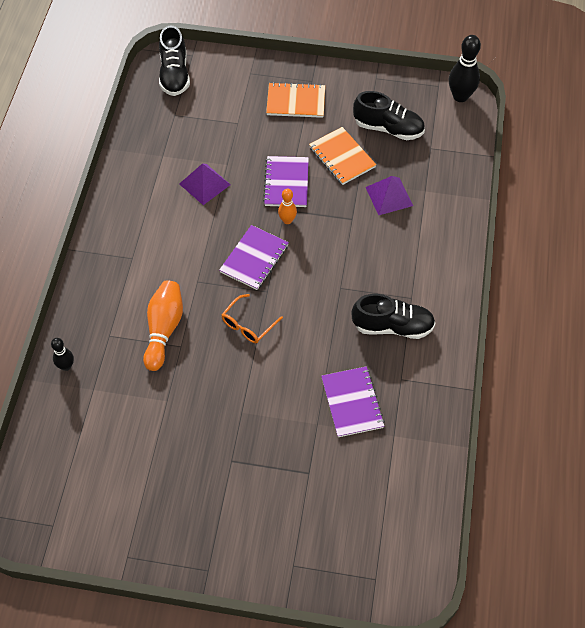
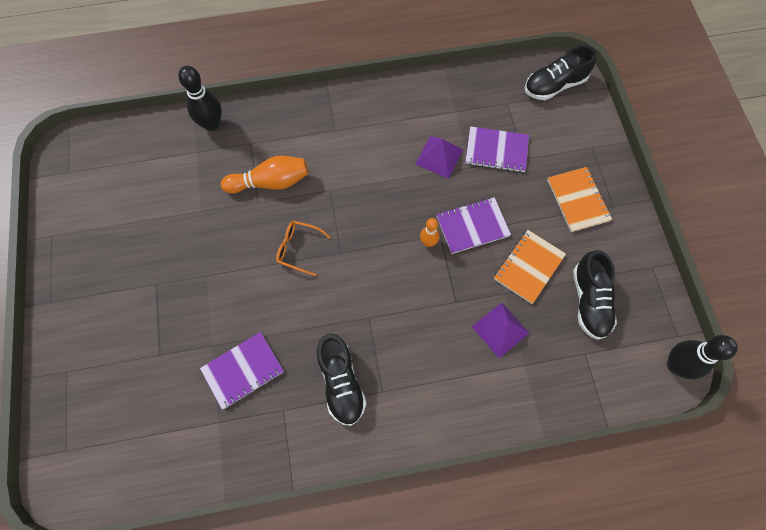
camera: 70 degrees right, 10 degrees up
black bowling pin [51,338,74,371] -> black bowling pin [178,66,222,131], size x1.76
purple notebook [219,225,289,290] -> purple notebook moved to [465,126,529,172]

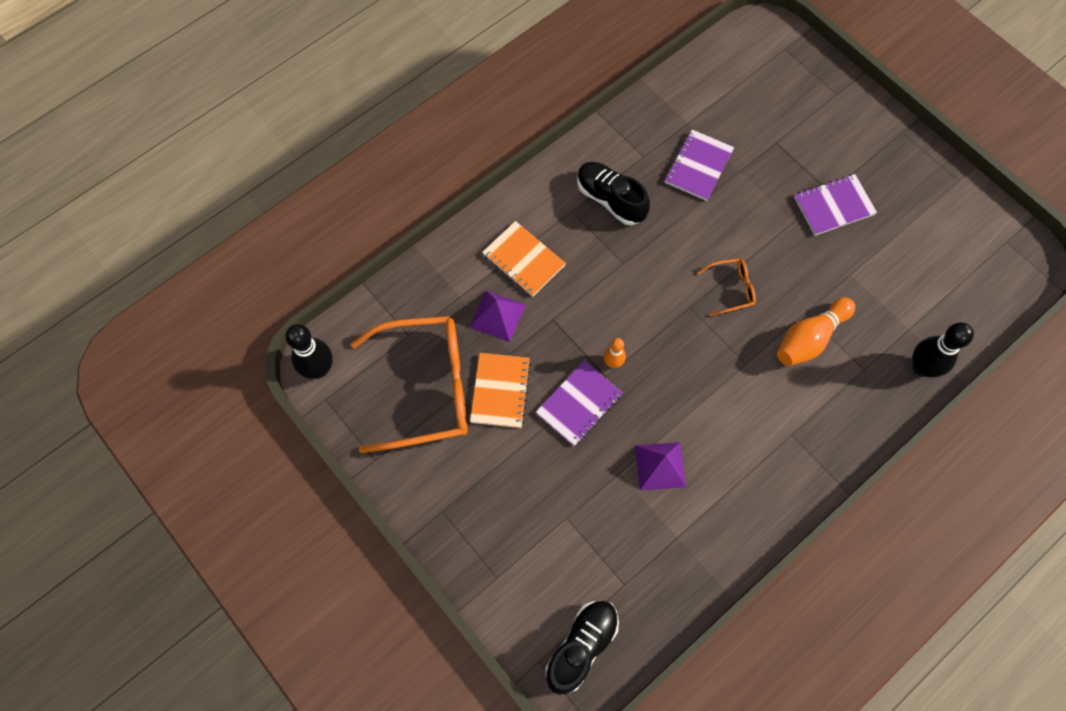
camera: 150 degrees right, 0 degrees up
purple notebook [465,126,529,172] -> purple notebook moved to [794,174,877,235]
orange notebook [547,167,612,232] -> orange notebook moved to [482,221,566,297]
black shoe [573,250,617,340] -> orange glasses [351,316,468,453]

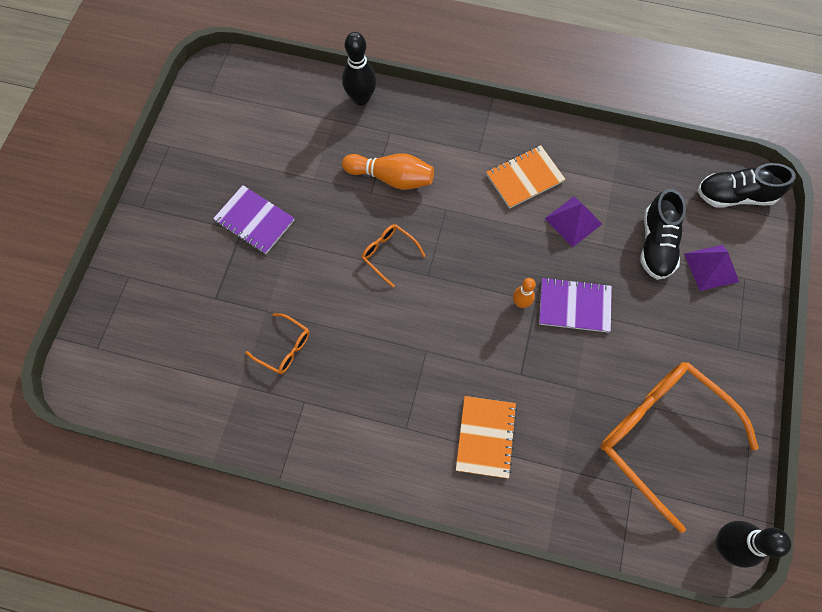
camera: 125 degrees left, 0 degrees up
purple pyramid [469,290,526,342] -> purple pyramid moved to [684,245,739,291]
orange notebook [470,353,531,428] -> orange notebook moved to [486,145,566,209]
black shoe [577,162,650,225] -> black shoe moved to [640,189,686,280]
purple notebook [665,129,734,201] -> orange glasses [245,313,310,374]

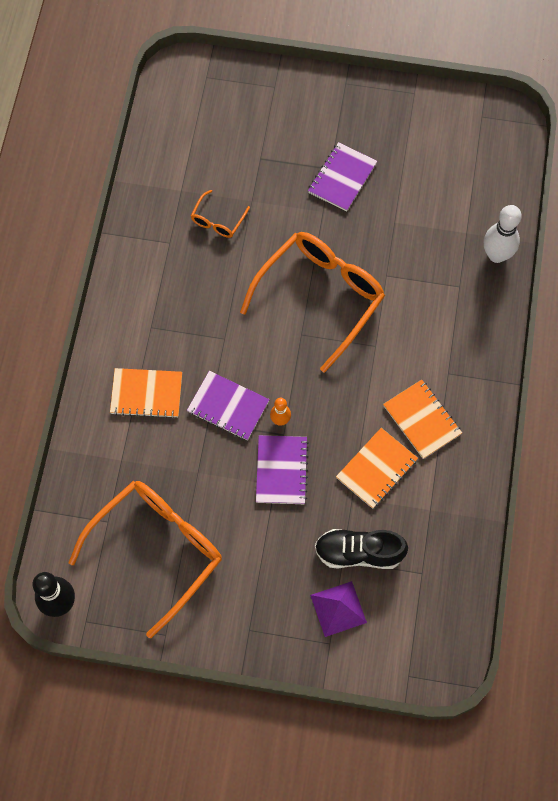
camera: 85 degrees right, 0 degrees up
black bowling pin [342,32,377,105] -> white bowling pin [484,205,522,263]
orange bowling pin [342,153,434,190] -> none
orange glasses [361,224,425,287] -> orange glasses [240,232,385,373], size x2.30
purple pyramid [545,196,602,247] -> orange notebook [336,428,418,509]
black shoe [697,163,796,208] -> none
none -> purple notebook [187,371,270,441]

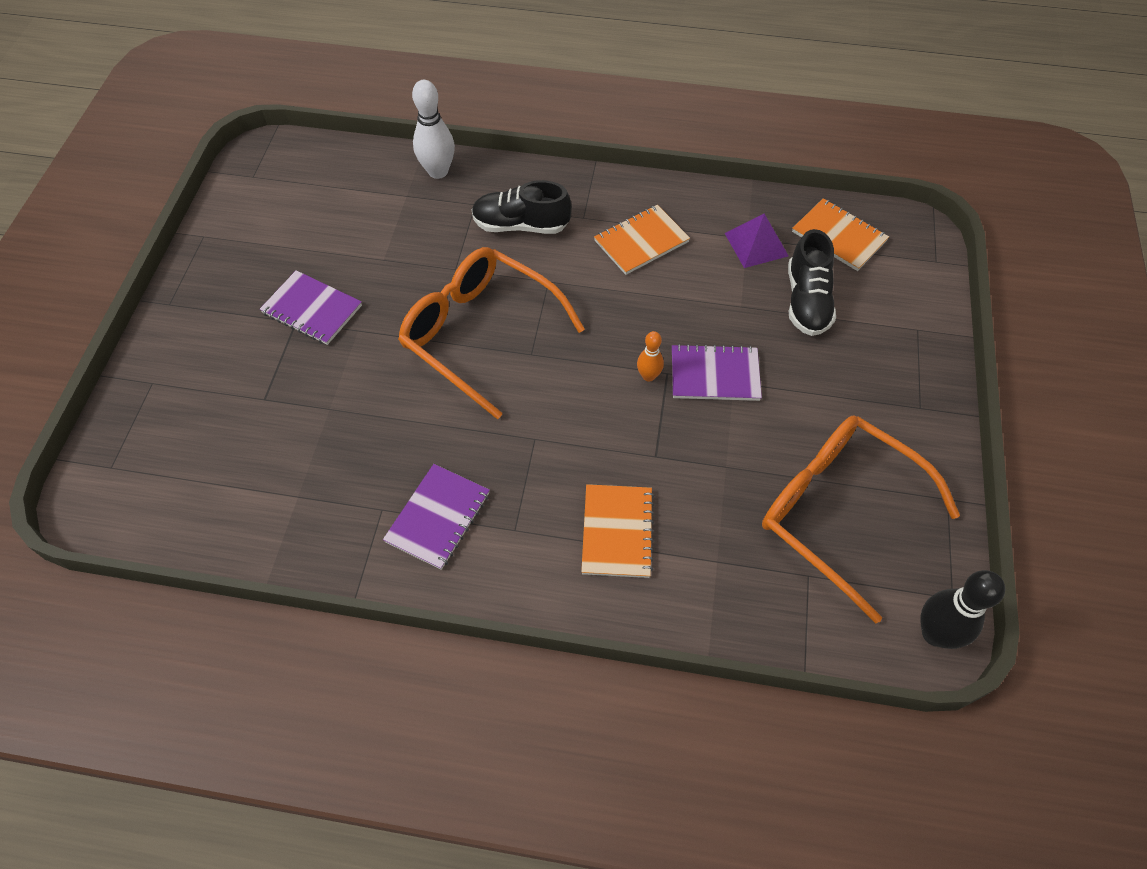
camera: 90 degrees left, 10 degrees down
purple notebook [187,371,270,441] -> purple notebook moved to [383,464,490,570]
orange glasses [191,190,250,238] -> none
purple pyramid [310,581,367,637] -> purple pyramid moved to [725,214,789,268]
orange notebook [336,428,418,509] -> orange notebook moved to [792,198,889,271]
none -> black shoe [472,180,572,234]

